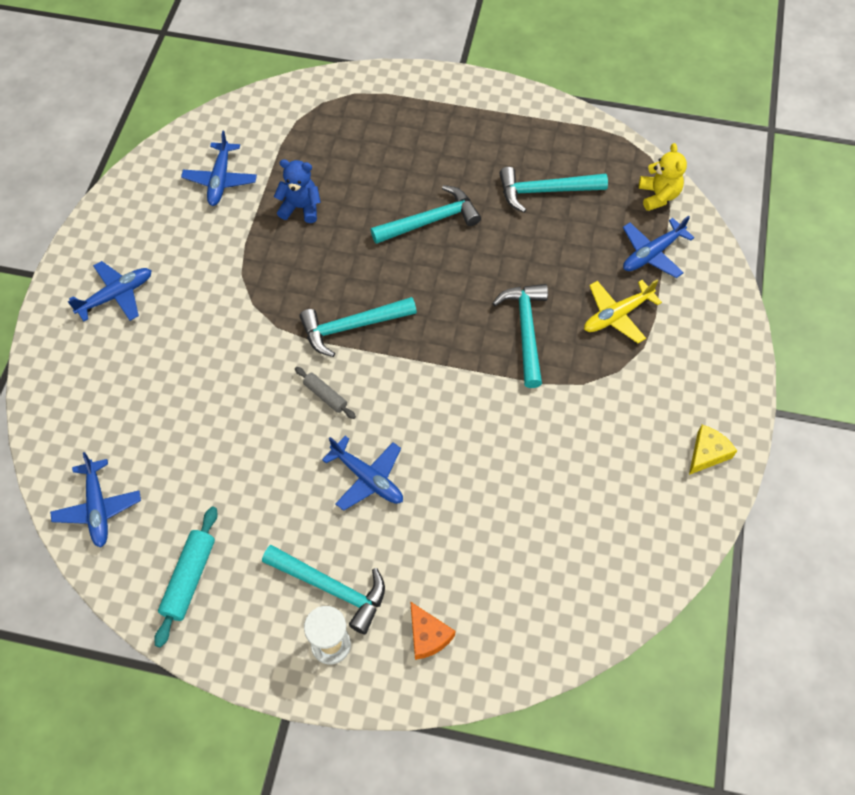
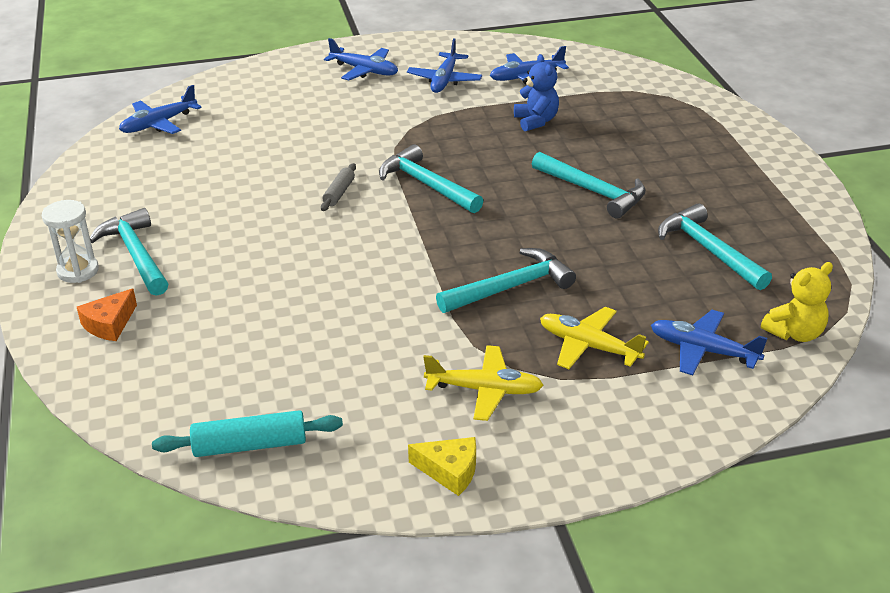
camera: 65 degrees right, 25 degrees down
turquoise rolling pin [154,506,218,648] -> turquoise rolling pin moved to [152,410,343,457]
turquoise hammer [262,545,385,634] -> turquoise hammer turned 150 degrees clockwise [90,208,168,296]
blue plane [322,436,403,511] -> blue plane moved to [407,38,482,93]
none -> yellow plane [424,345,543,421]

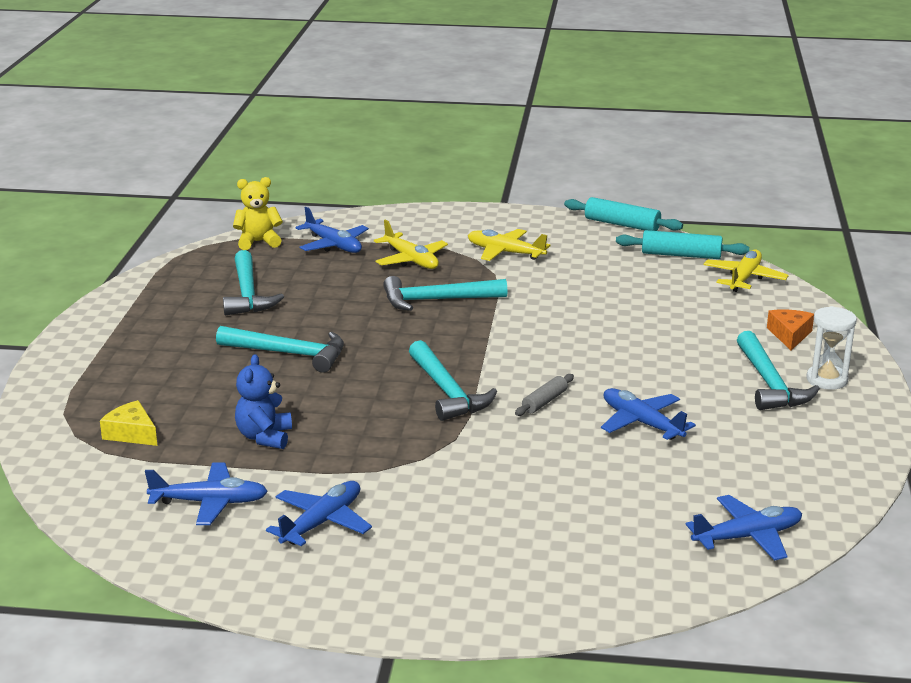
camera: 160 degrees left, 10 degrees down
orange cheese [77,288,137,341] -> orange cheese turned 45 degrees counterclockwise [767,310,814,350]
blue plane [324,38,398,81] -> blue plane moved to [601,388,696,440]
yellow cheese [408,437,476,496] -> yellow cheese moved to [100,400,157,446]
turquoise hammer [532,152,646,219] -> turquoise hammer turned 135 degrees clockwise [216,326,344,373]
none -> turquoise rolling pin [564,197,683,231]
none -> yellow plane [704,250,789,292]

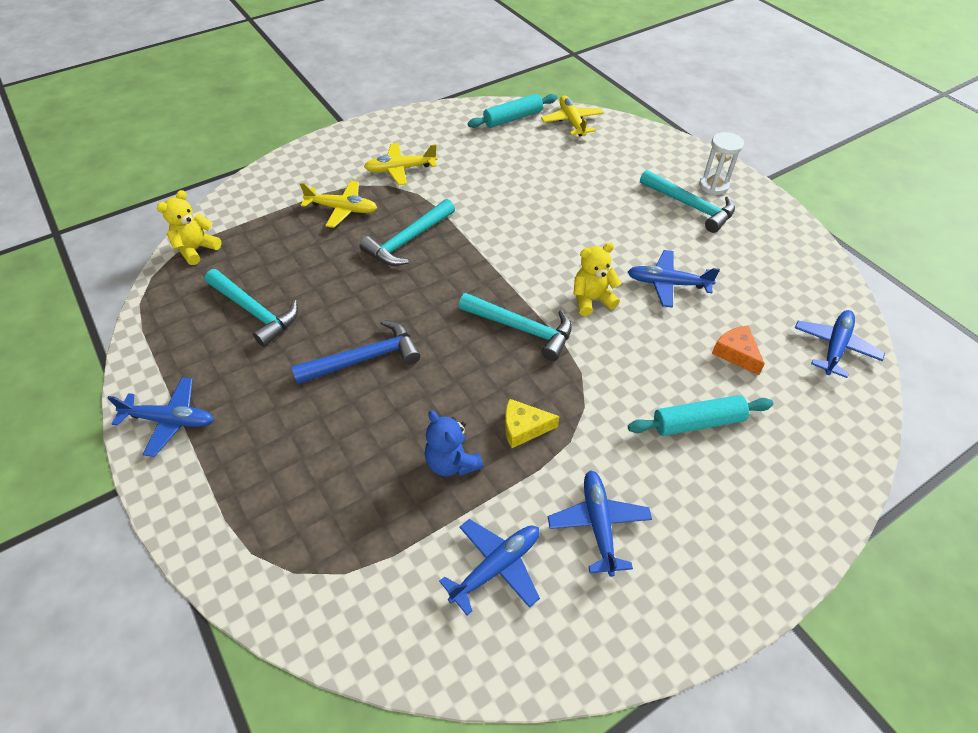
camera: 40 degrees left, 25 degrees up
yellow cheese [100,400,157,446] -> yellow cheese moved to [505,399,560,448]
turquoise hammer [216,326,344,373] -> blue hammer [291,320,420,384]
blue plane [295,207,369,253] -> blue plane moved to [107,378,214,457]
grey rolling pin [515,374,574,416] -> yellow teddy bear [573,243,621,316]
turquoise rolling pin [564,197,683,231] -> turquoise rolling pin moved to [628,395,773,436]
orange cheese [767,310,814,350] -> orange cheese moved to [712,326,765,375]

